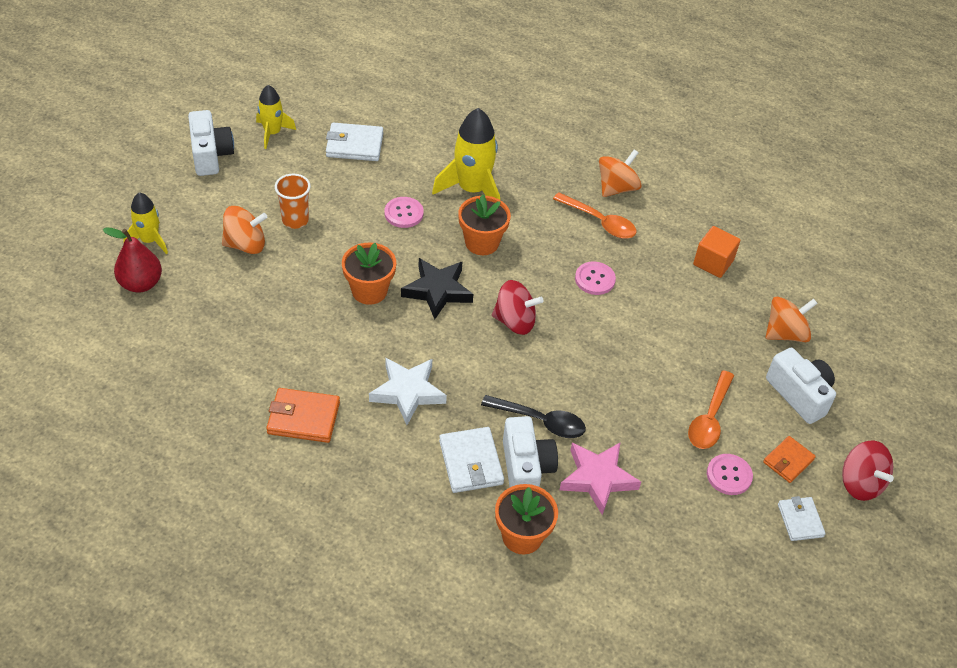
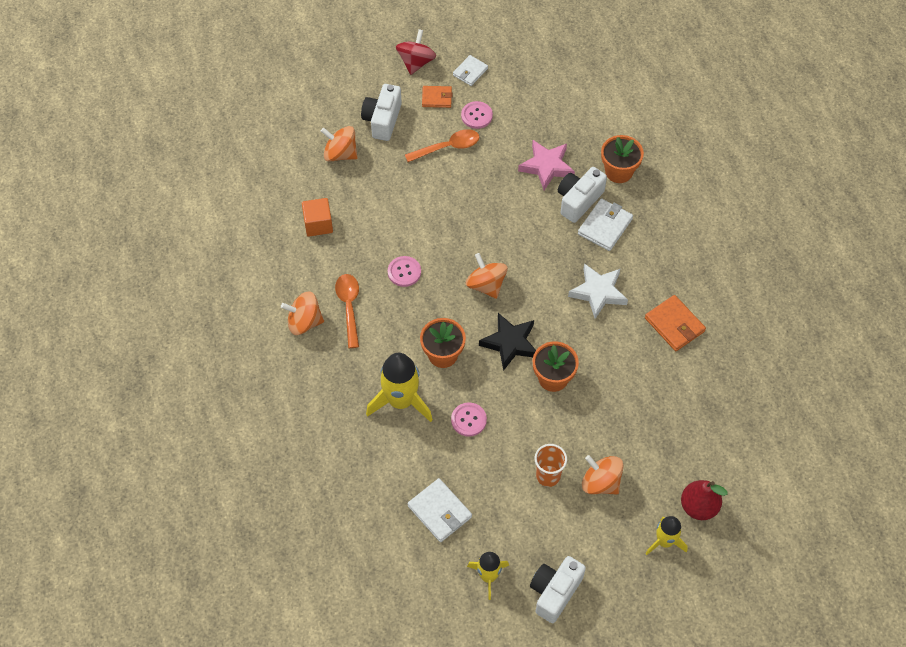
camera: 130 degrees left, 10 degrees up
black spoon [481,395,586,438] -> none
red spinning top [492,280,544,335] -> orange spinning top [466,253,508,299]

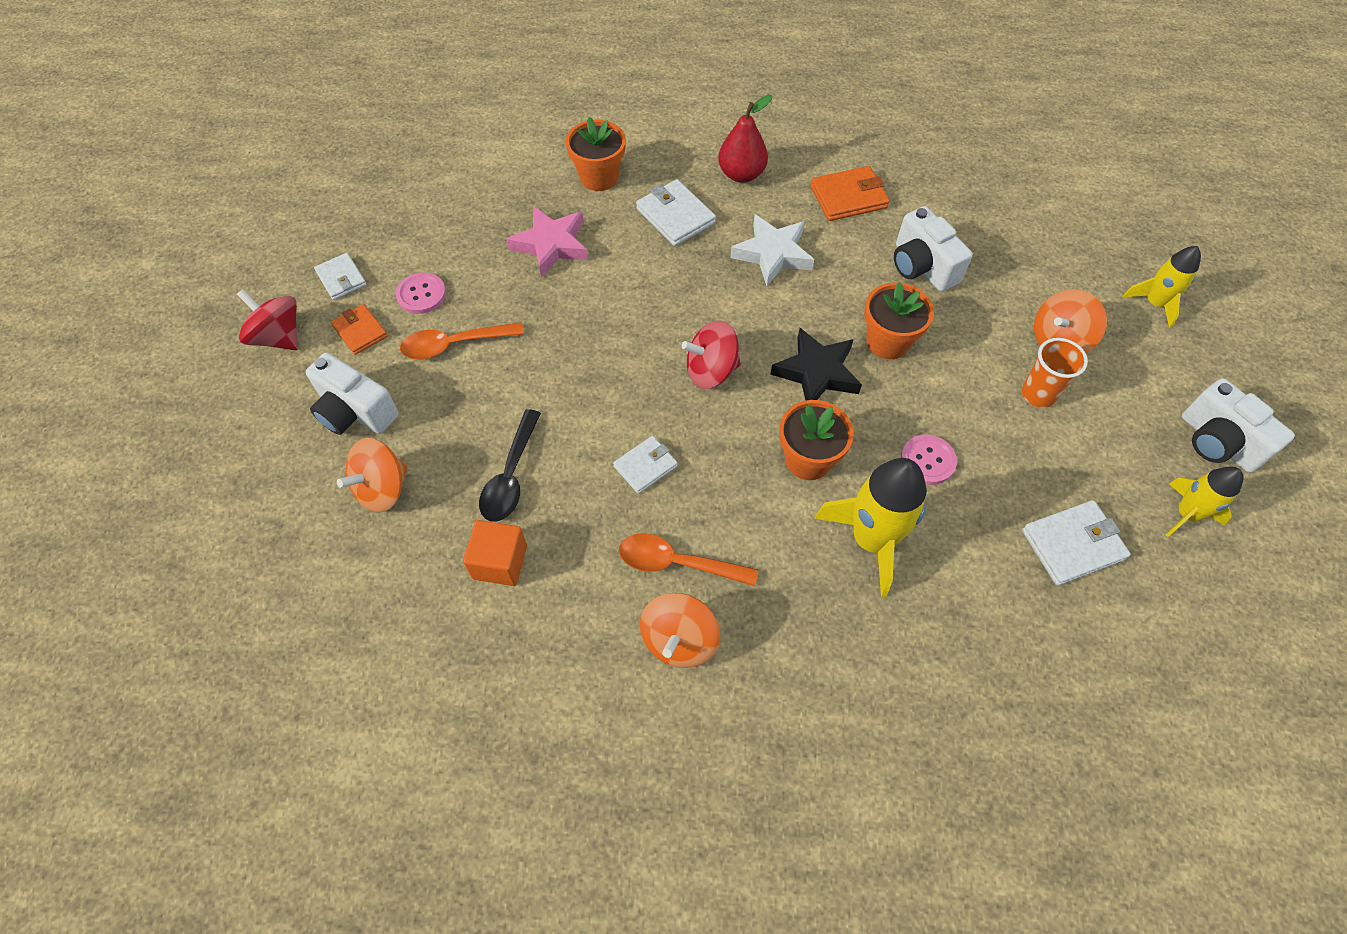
camera: 70 degrees left, 0 degrees up
pink button [388,256,421,287] -> white wallet [613,436,678,494]
orange spoon [405,129,480,162] -> orange spoon turned 105 degrees counterclockwise [400,322,524,360]
orange wallet [422,86,452,108] -> orange wallet turned 60 degrees counterclockwise [331,304,388,355]
orange spinning top [466,253,508,299] -> red spinning top [682,320,741,389]
white camera [558,167,607,223] -> white camera moved to [894,206,973,292]
red pear [681,480,728,520] -> red pear moved to [718,95,772,183]
none -> black spoon [479,409,541,522]

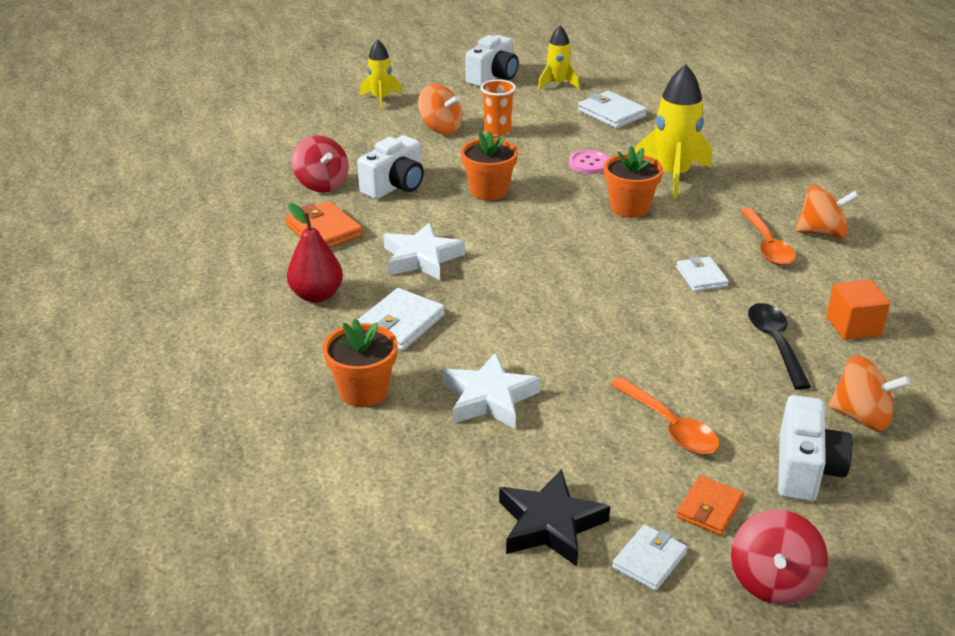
camera: 110 degrees left, 25 degrees down
pink button [396,272,446,314] -> none
black spoon [479,409,541,522] -> black spoon turned 90 degrees counterclockwise [748,303,811,390]
pink star [506,206,588,278] -> white star [443,352,541,429]
white wallet [613,436,678,494] -> white wallet turned 45 degrees clockwise [676,256,729,292]
red spinning top [682,320,741,389] -> red spinning top moved to [292,135,349,192]
black star [770,328,862,401] -> black star moved to [499,469,610,566]

